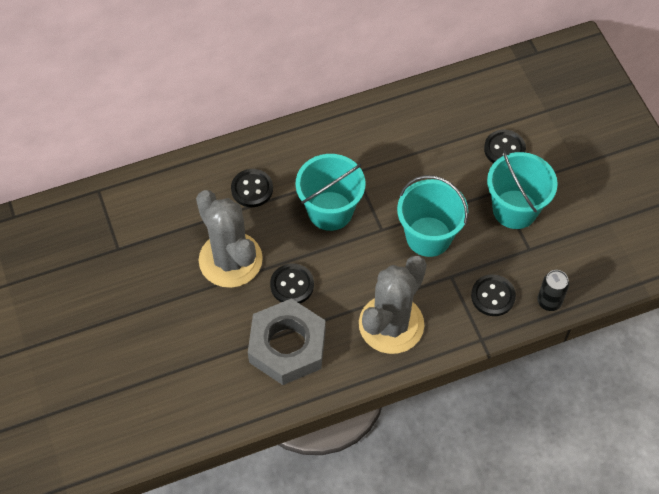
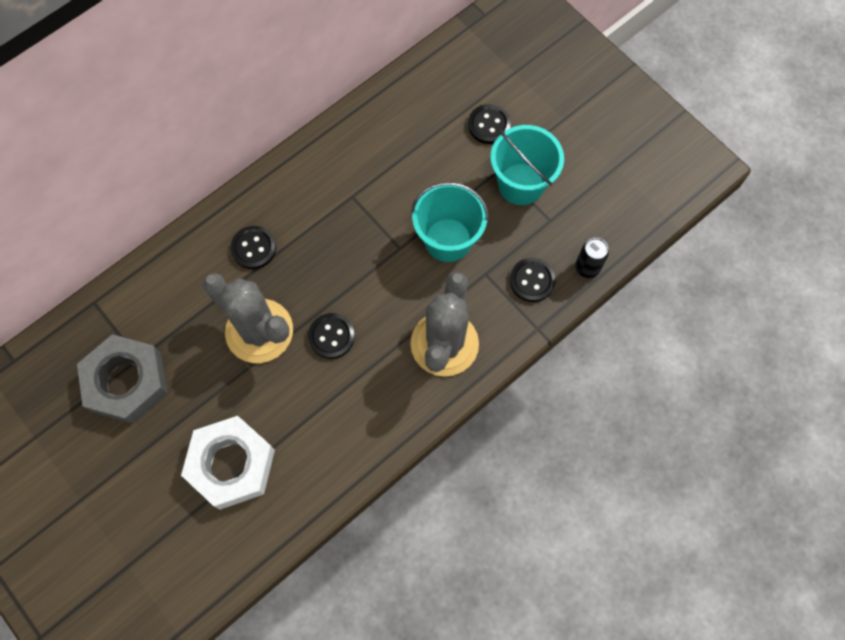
camera: 20 degrees left, 10 degrees up
grey nut [248,298,326,385] -> grey nut moved to [77,334,168,424]
turquoise bucket [296,154,365,231] -> none
none -> white nut [181,416,275,510]

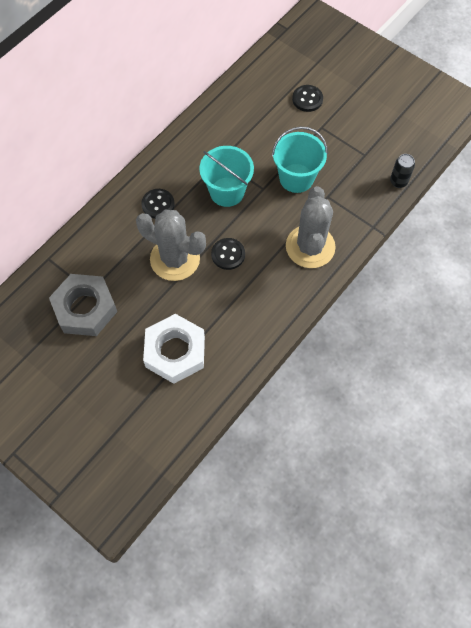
camera: 10 degrees left, 5 degrees down
turquoise bucket [491,125,564,205] -> turquoise bucket moved to [199,146,254,207]
black button [510,258,556,302] -> none

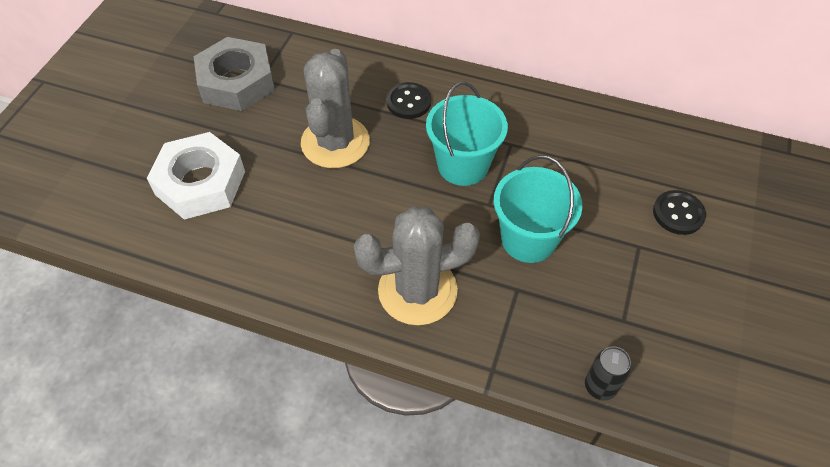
camera: 70 degrees right, 10 degrees down
black button [211,238,245,270] -> none

